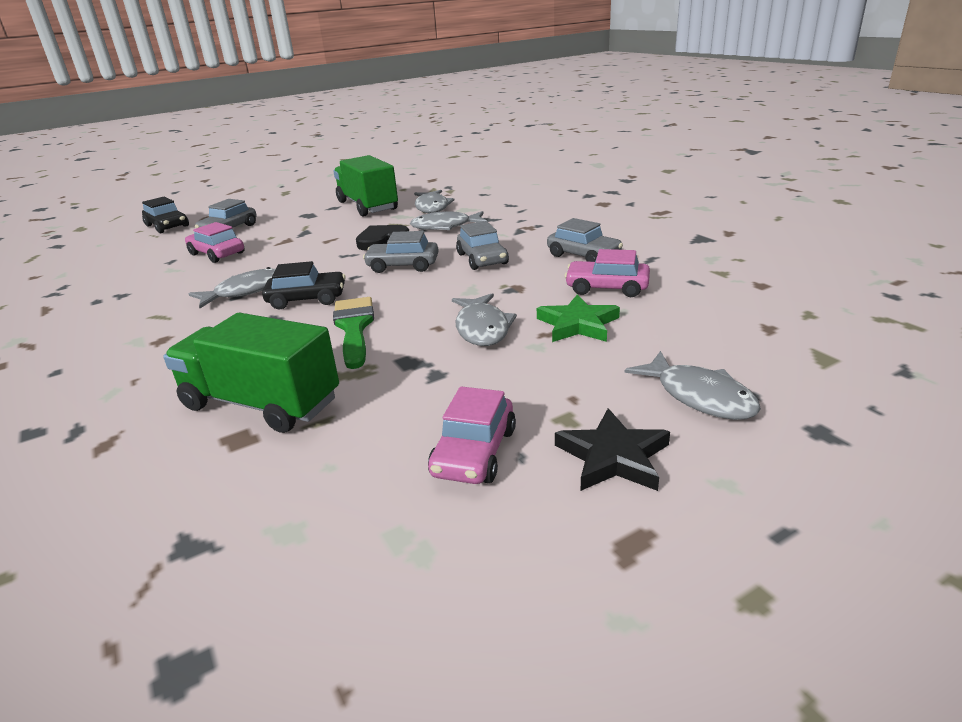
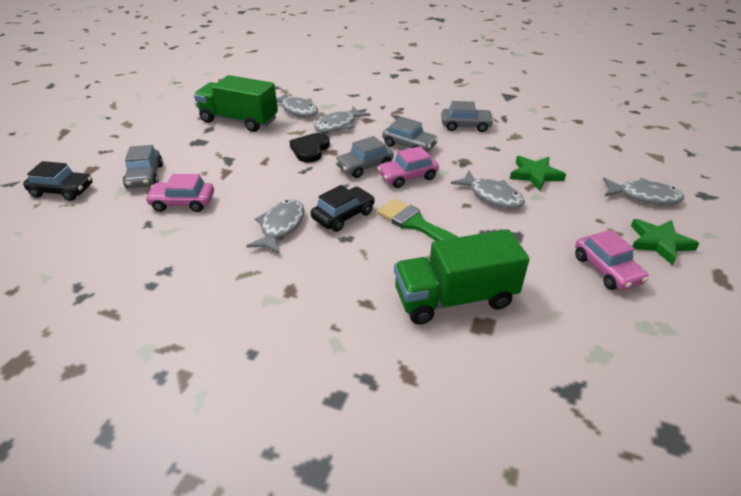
camera: 40 degrees left, 10 degrees up
black star [555,408,670,491] -> green star [631,219,700,265]
pink car [564,249,650,297] -> pink car moved to [378,146,439,188]

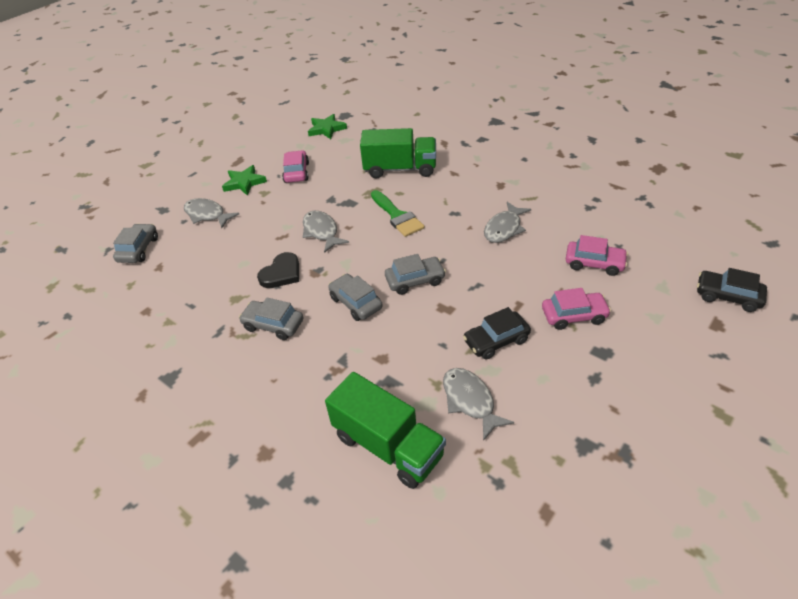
camera: 160 degrees left, 5 degrees up
grey car [123,145,163,188] -> grey car moved to [113,223,158,263]
green truck [194,75,278,132] -> green truck moved to [325,372,446,489]
black heart [289,133,330,163] -> black heart moved to [257,252,299,288]
black car [311,185,375,232] -> black car moved to [463,307,531,359]
grey fish [314,106,370,132] -> none
pink car [378,146,439,188] -> pink car moved to [542,288,611,330]
green star [510,156,566,191] -> green star moved to [308,114,347,139]

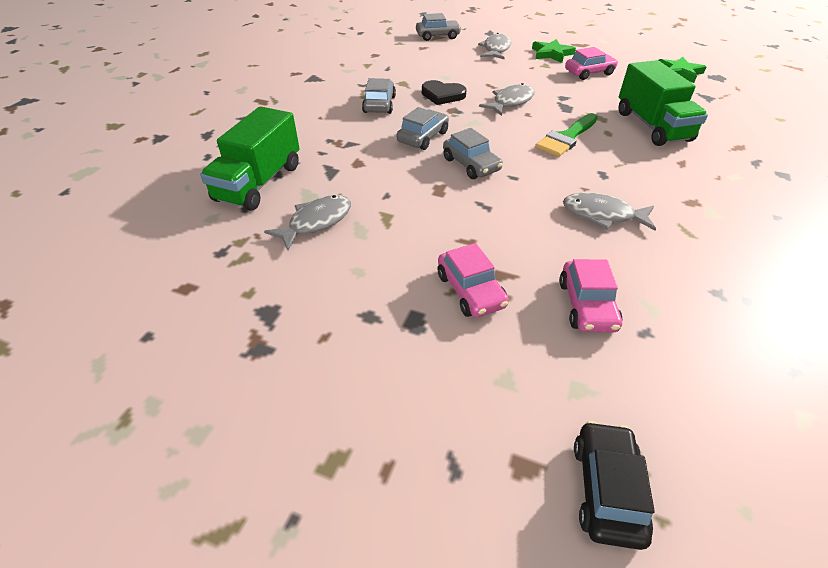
camera: 70 degrees right, 0 degrees up
black car [463,307,531,359] -> none

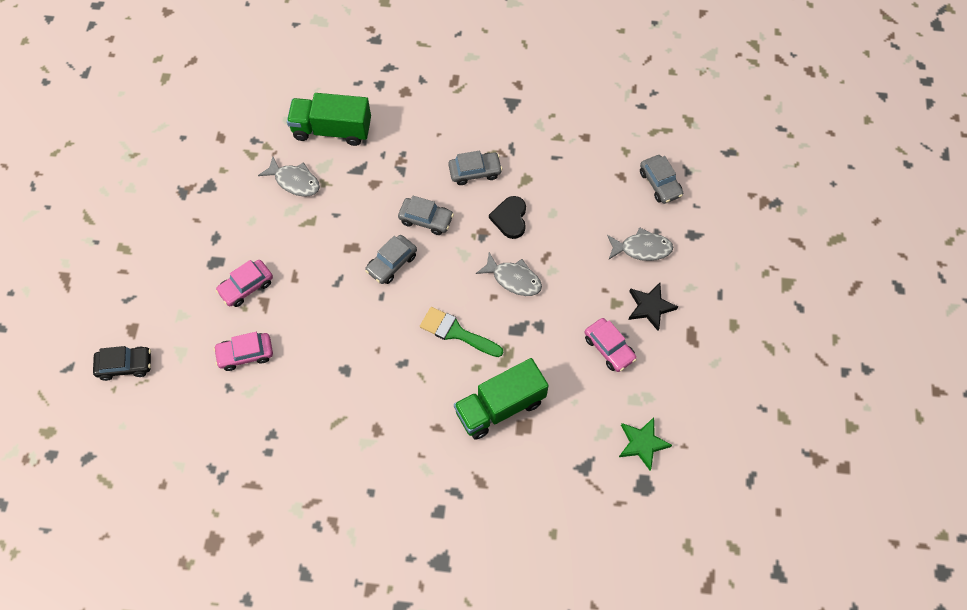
camera: 75 degrees right, 20 degrees up
green star [532,39,576,63] -> black star [628,283,678,331]
grey fish [563,193,656,230] -> none

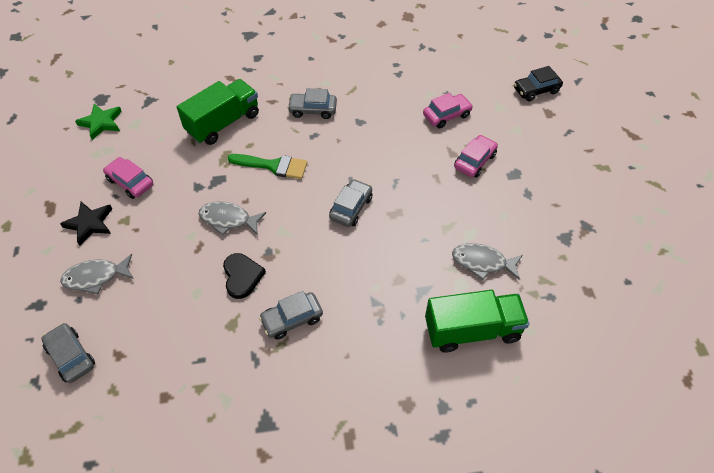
camera: 165 degrees right, 10 degrees down
grey car [398,196,454,235] -> grey car moved to [287,88,337,119]

